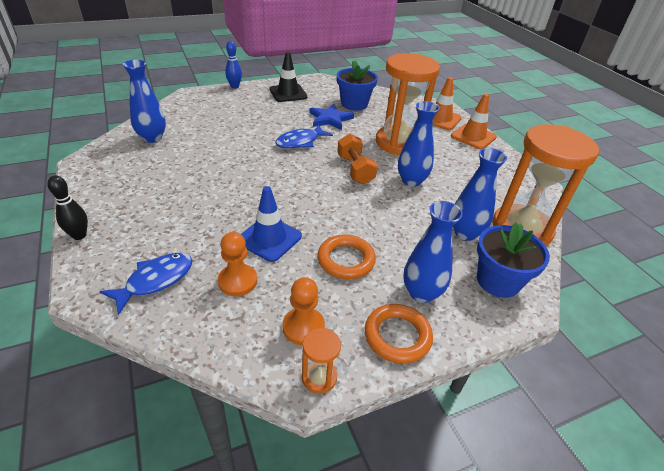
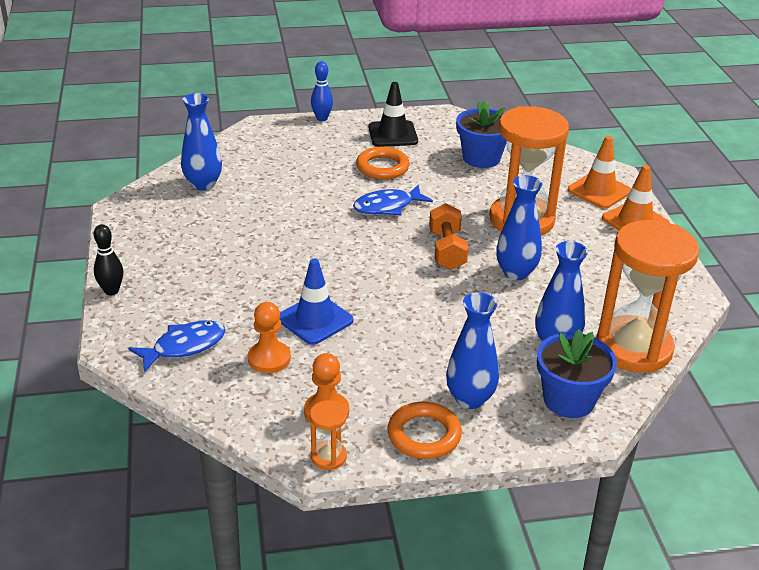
camera: 15 degrees right, 5 degrees down
blue star [309,104,354,130] -> none
orange ring [317,234,376,279] -> orange ring moved to [356,147,410,180]

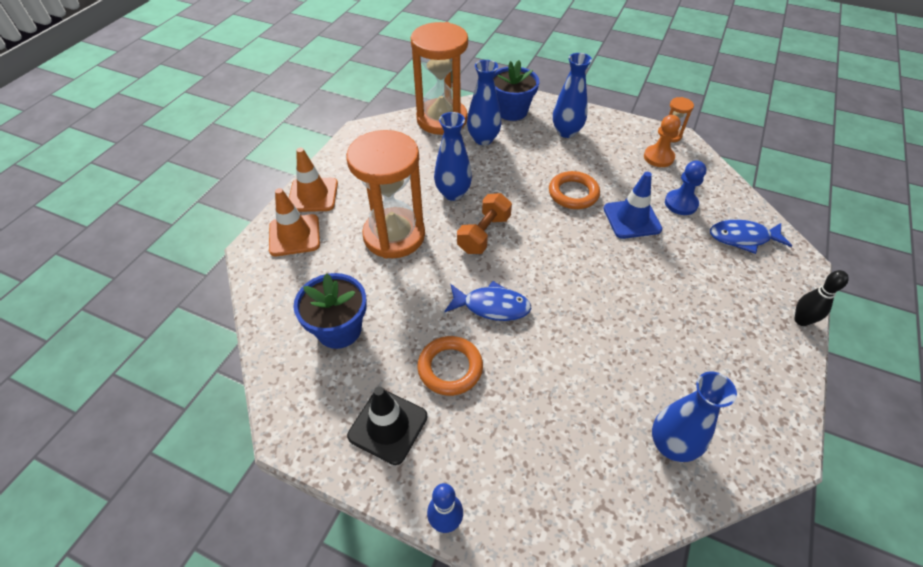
camera: 145 degrees left, 15 degrees up
orange pawn [248,302,291,373] -> blue pawn [665,161,706,215]
orange ring [387,402,462,459] -> orange ring moved to [549,171,600,209]

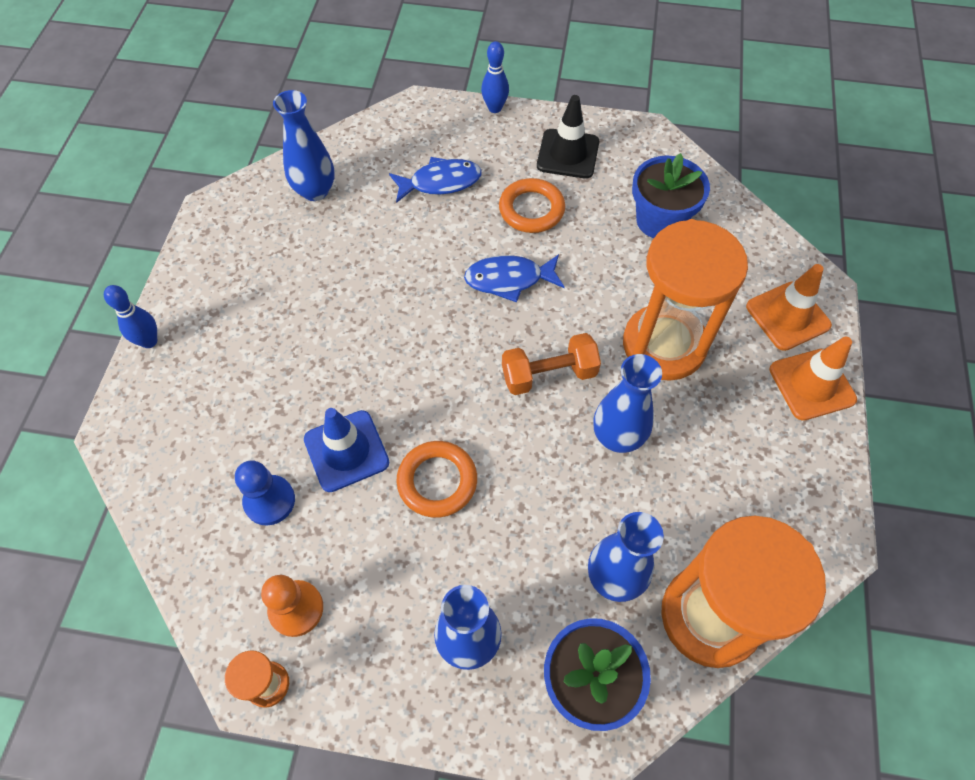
camera: 165 degrees right, 10 degrees up
orange dumbbell [457,193,512,254] -> orange dumbbell turned 60 degrees clockwise [502,333,601,395]
blue fish [710,219,792,254] -> blue fish moved to [389,157,482,203]
black bowling pin [794,270,849,326] -> blue bowling pin [104,285,157,348]

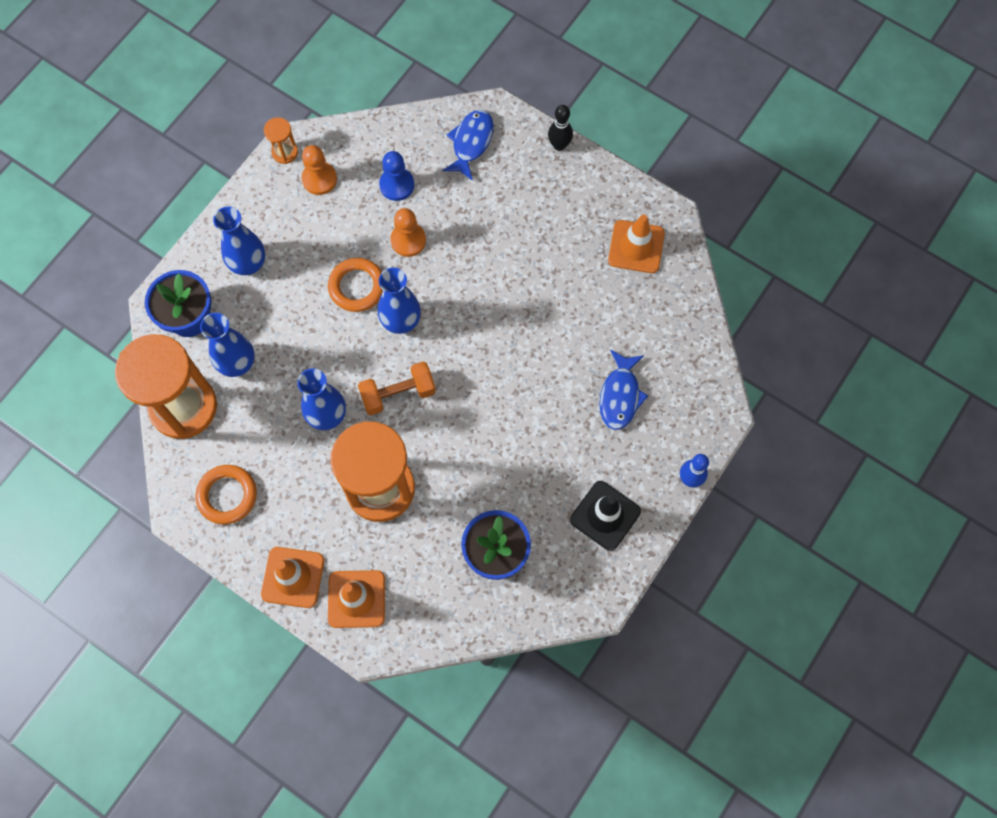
camera: 115 degrees right, 10 degrees up
blue bowling pin [104,285,157,348] -> black bowling pin [548,105,573,151]
blue vase [273,90,335,201] -> blue vase moved to [378,267,421,334]
blue traffic cone [304,408,389,492] -> orange pawn [390,208,426,257]
blue fish [464,254,564,302] -> blue fish moved to [442,110,493,181]
orange ring [499,178,565,233] -> orange ring moved to [195,465,257,524]
orange dumbbell [502,333,601,395] -> orange dumbbell turned 60 degrees clockwise [358,362,436,415]
none -> orange traffic cone [608,215,665,273]

